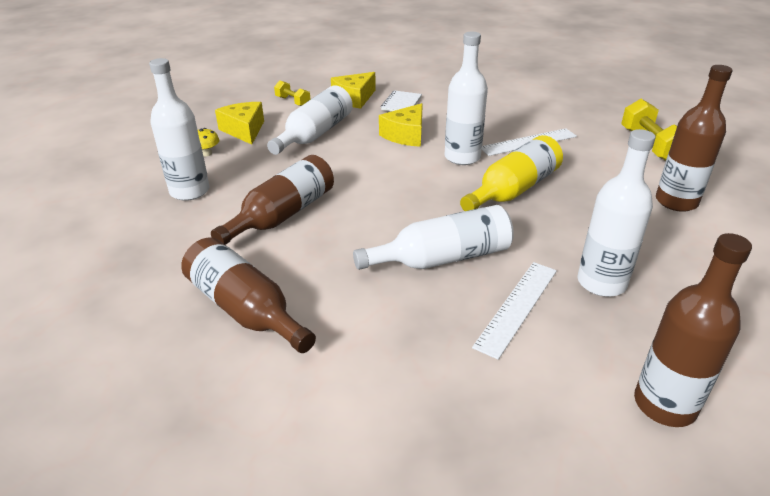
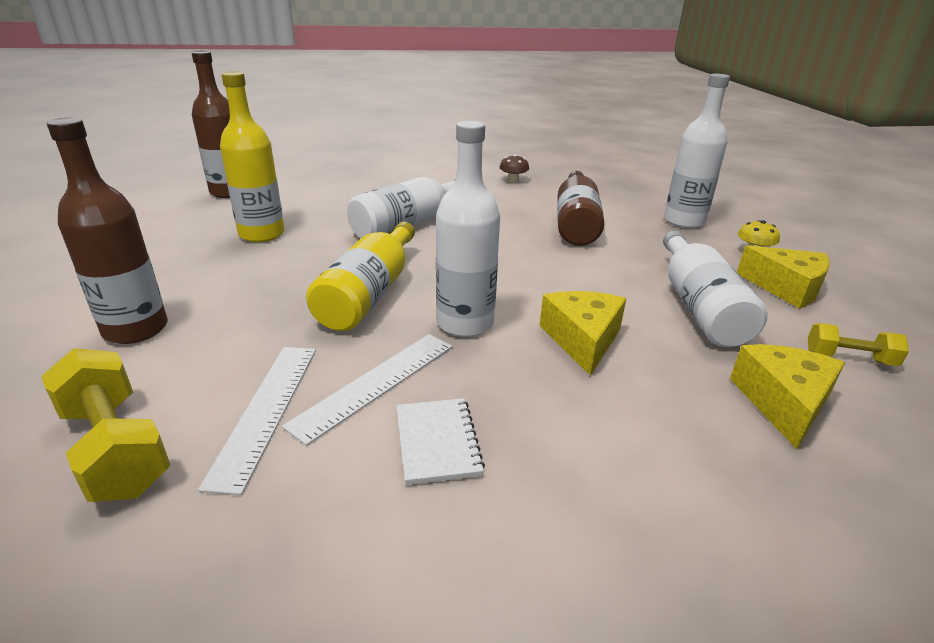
camera: 150 degrees right, 5 degrees down
brown bottle [181,237,316,353] -> brown mushroom [499,154,529,183]
white notebook [381,90,422,111] -> white notebook moved to [396,398,485,485]
white ruler [472,262,557,360] -> white ruler moved to [198,347,316,495]
white bottle [577,129,656,297] -> yellow bottle [220,71,284,242]

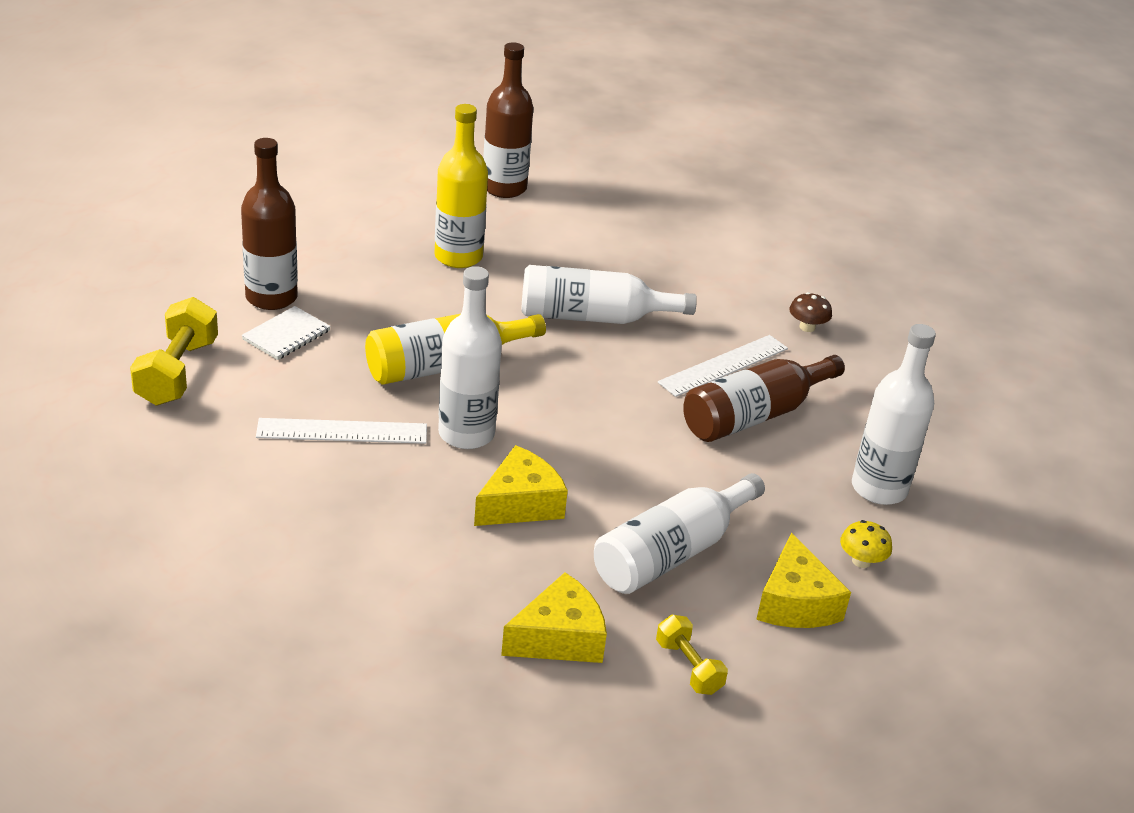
camera: 45 degrees right, 5 degrees up
white ruler [198,347,316,495] -> white ruler moved to [658,335,788,397]
white notebook [396,398,485,485] -> white notebook moved to [242,306,331,360]

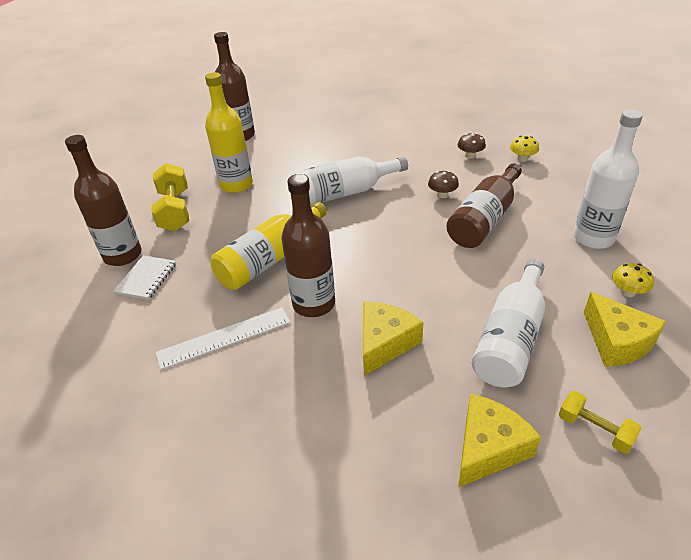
camera: 15 degrees left, 5 degrees up
yellow dumbbell [130,297,218,406] -> yellow dumbbell moved to [152,163,189,231]
white bottle [438,266,502,449] -> brown bottle [281,174,335,317]
white ruler [658,335,788,397] -> brown mushroom [428,171,459,198]
none -> yellow mushroom [510,136,539,162]

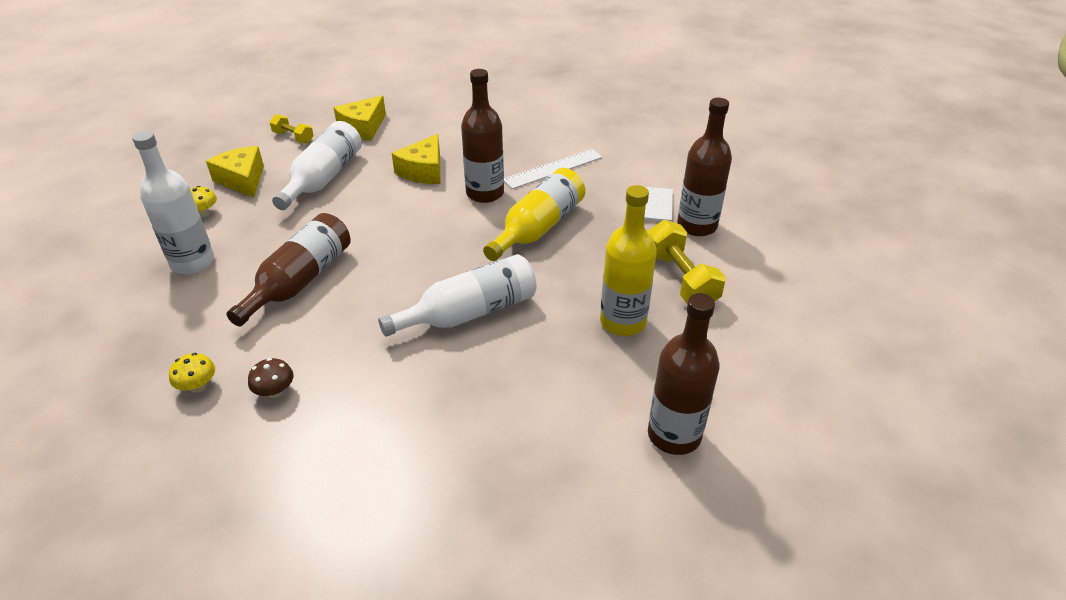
camera: 170 degrees right, 0 degrees up
brown mushroom [428,171,459,198] -> none

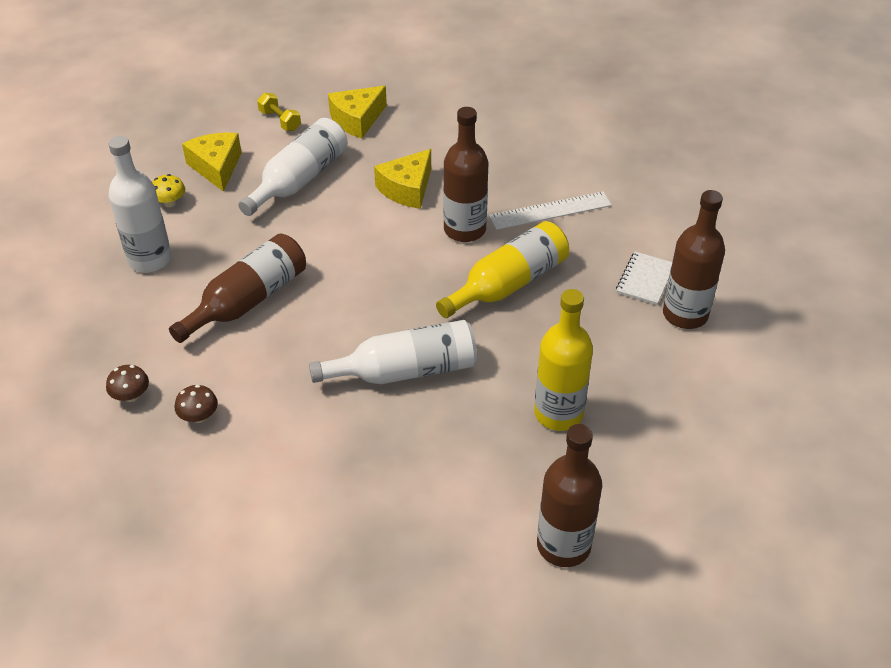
camera: 15 degrees right, 5 degrees up
yellow mushroom [169,353,215,392] -> brown mushroom [106,365,149,402]
yellow dumbbell [648,220,726,304] -> none

